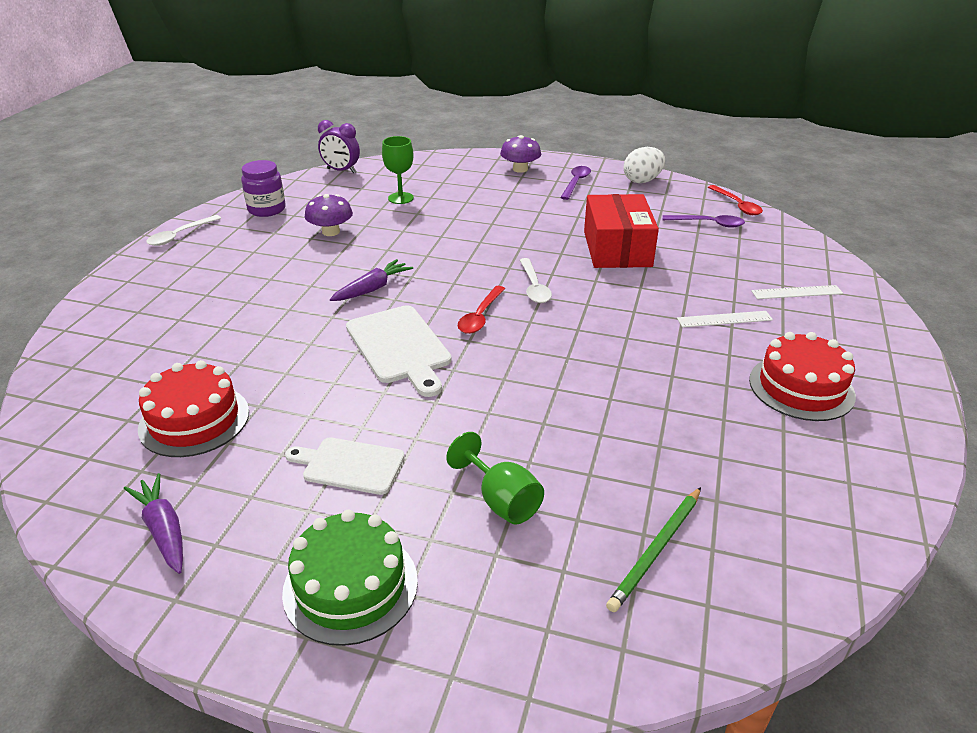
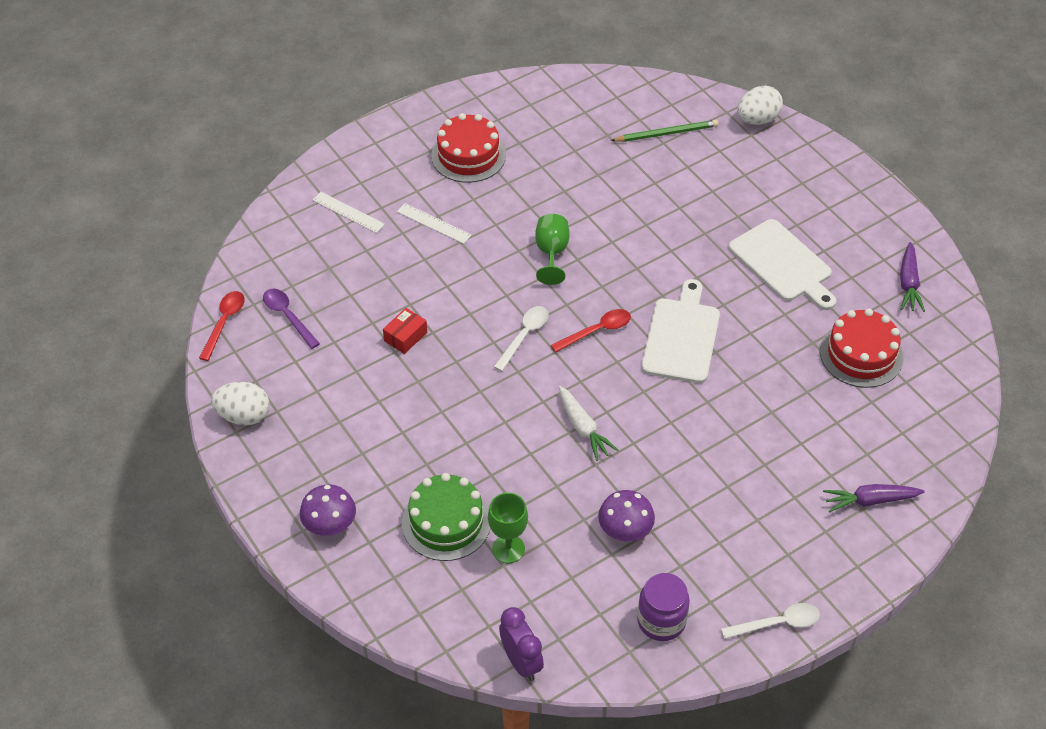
camera: 140 degrees left, 15 degrees up
green cake [282,510,418,646] -> green cake moved to [402,473,490,561]
white cutting board [285,437,405,495] -> white cutting board [729,219,836,310], size x1.50
purple carrot [330,259,413,301] -> purple carrot moved to [823,484,925,512]
green goblet [446,432,544,525] -> green goblet moved to [535,214,569,285]
purple spoon [560,166,591,200] -> none
red box [584,194,659,268] -> red box [383,308,427,354], size x0.45
none -> white carrot [559,386,618,461]
none -> white egg [737,86,783,125]

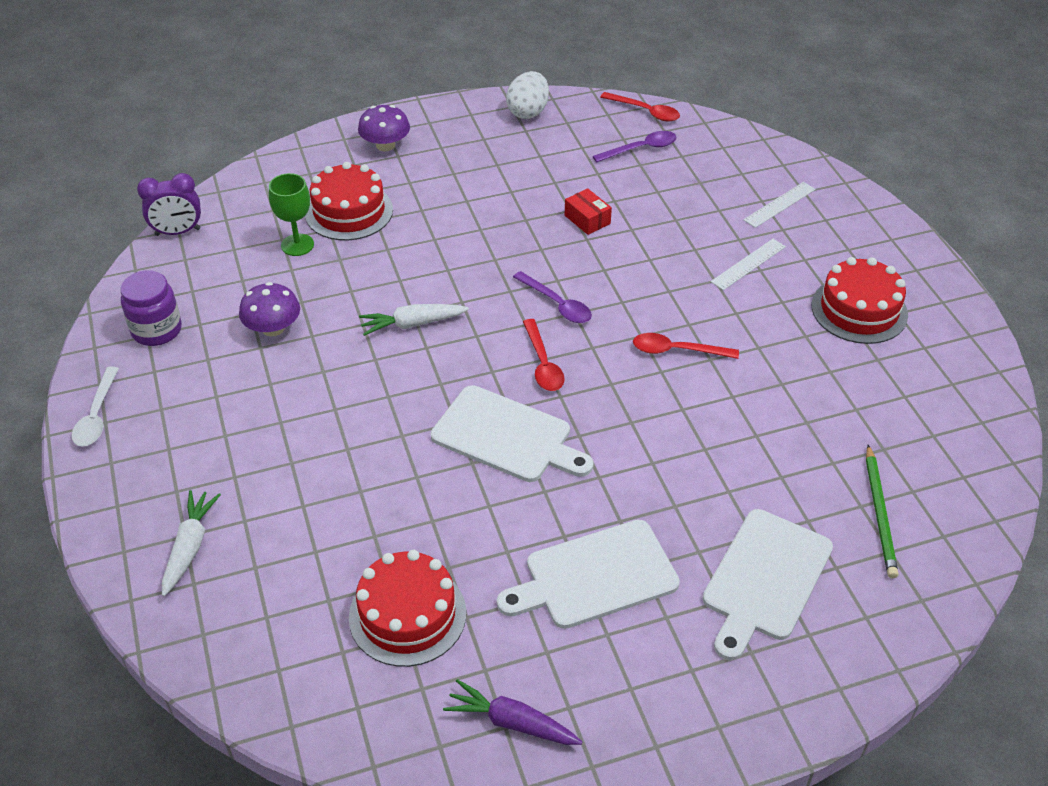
camera: 105 degrees right, 5 degrees down
green cake [402,473,490,561] -> red cake [305,162,393,241]
white spoon [494,306,549,371] -> purple spoon [513,271,592,323]
green goblet [535,214,569,285] -> red spoon [633,333,739,359]
white egg [737,86,783,125] -> none
purple carrot [823,484,925,512] -> white carrot [162,490,221,596]
none -> white cutting board [703,509,833,660]

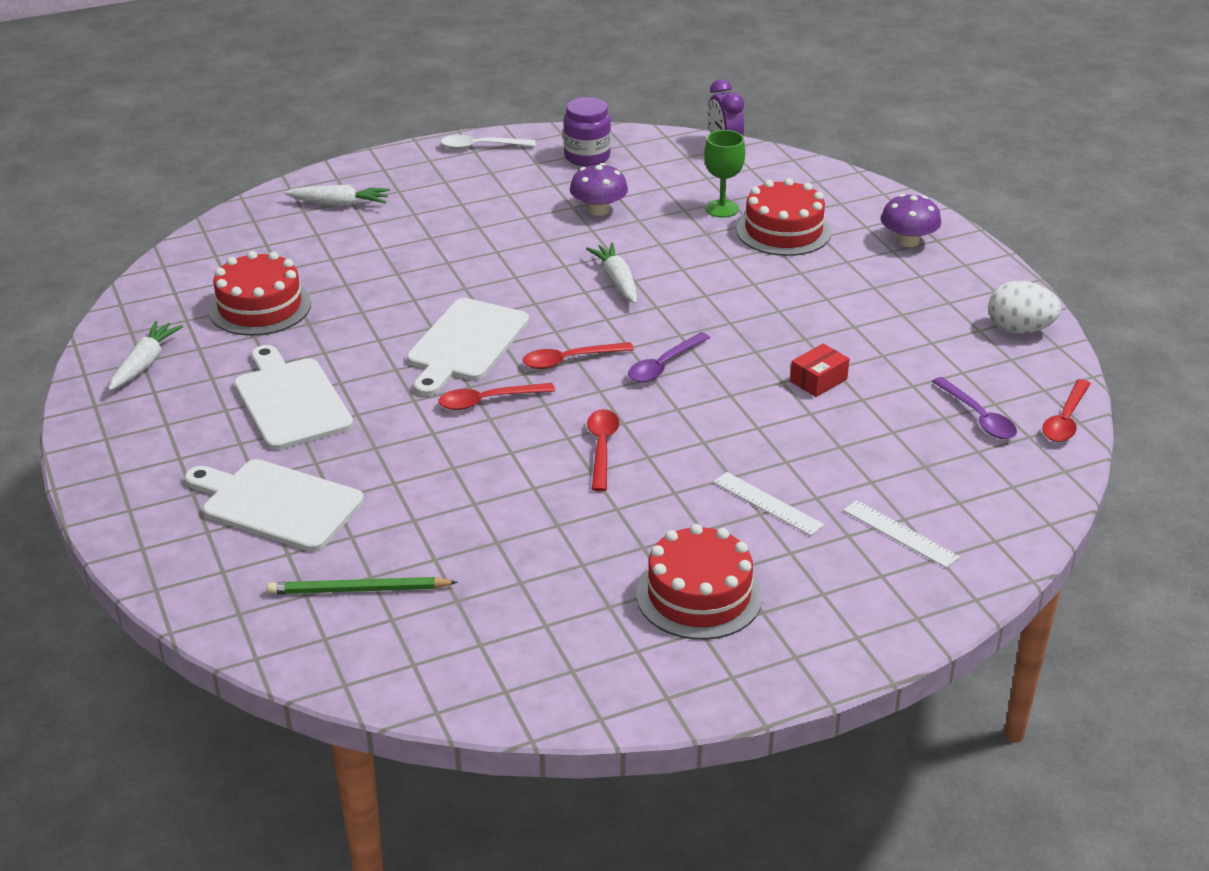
camera: 85 degrees right, 10 degrees down
purple carrot [443,679,582,745] -> white carrot [108,321,183,390]
none -> red spoon [438,383,555,410]

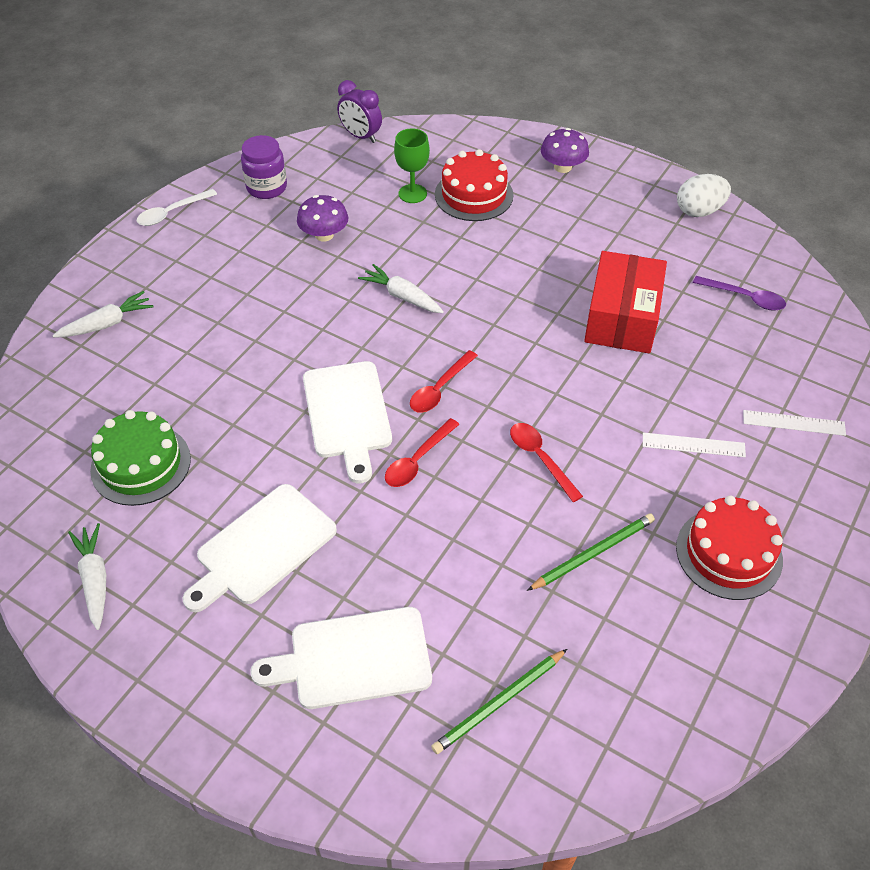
camera: 35 degrees left, 15 degrees up
red cake [208,251,311,336] -> green cake [90,410,191,506]
white cutting board [234,345,353,450] -> white cutting board turned 75 degrees counterclockwise [183,484,337,612]
purple spoon [628,332,710,383] -> none
red box [790,344,850,397] -> red box [584,251,667,353], size x2.23
red spoon [1042,379,1091,442] -> none
none -> green pencil [527,513,655,591]

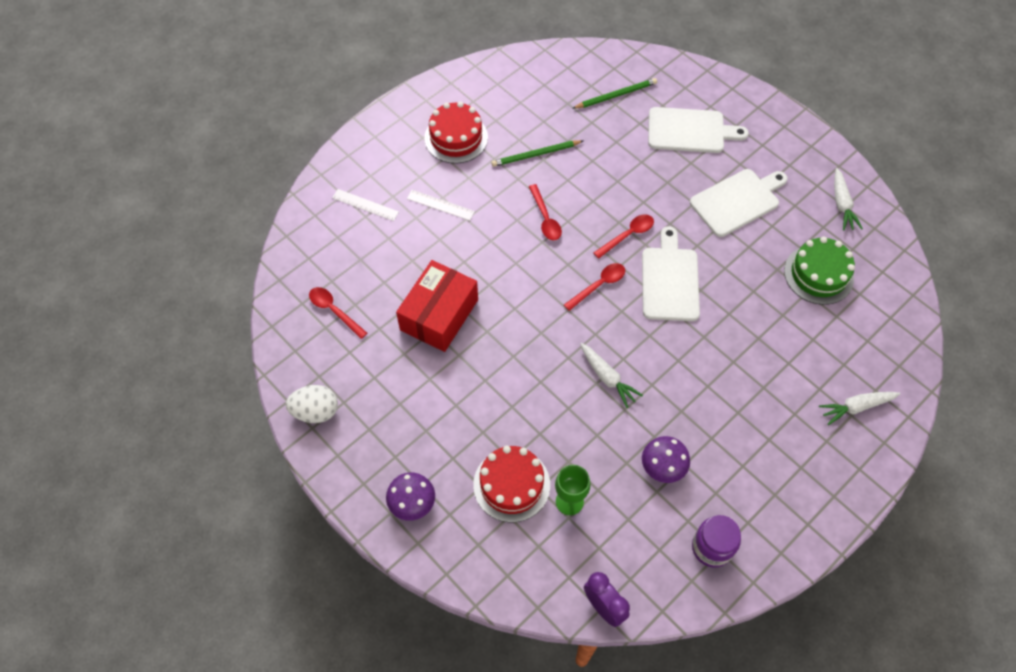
camera: 165 degrees left, 10 degrees up
white spoon [137,189,217,226] -> none
purple spoon [693,276,786,311] -> red spoon [309,287,367,339]

